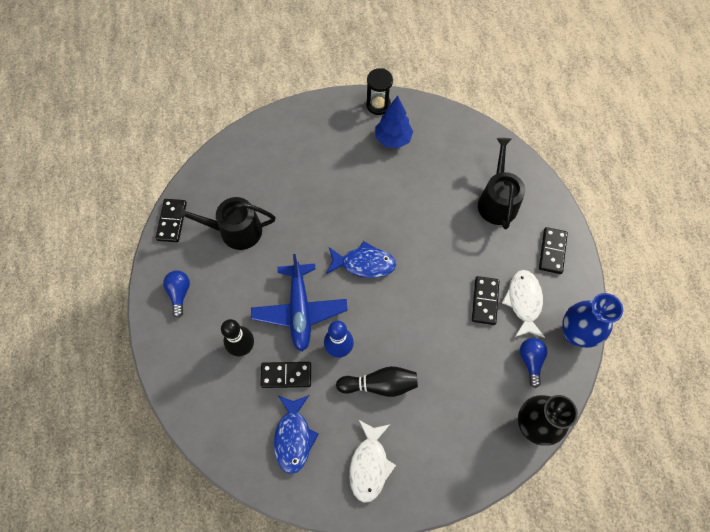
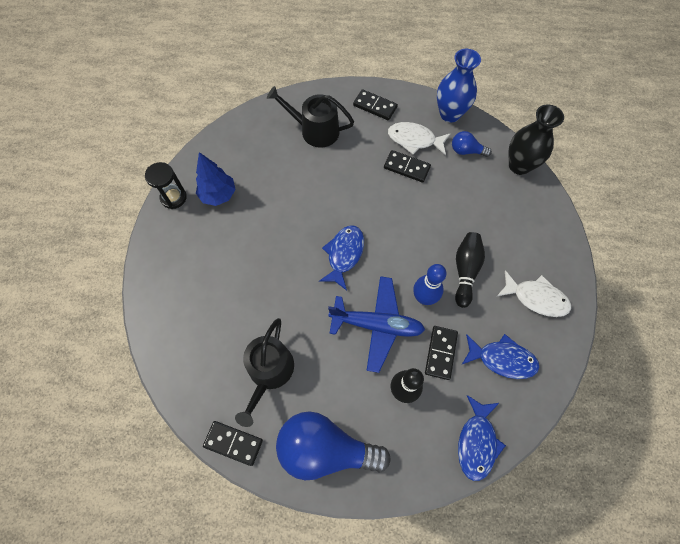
camera: 75 degrees left, 0 degrees up
blue light bulb [163,271,190,318] -> blue light bulb [276,411,391,480], size x2.13
none -> blue fish [458,395,506,481]

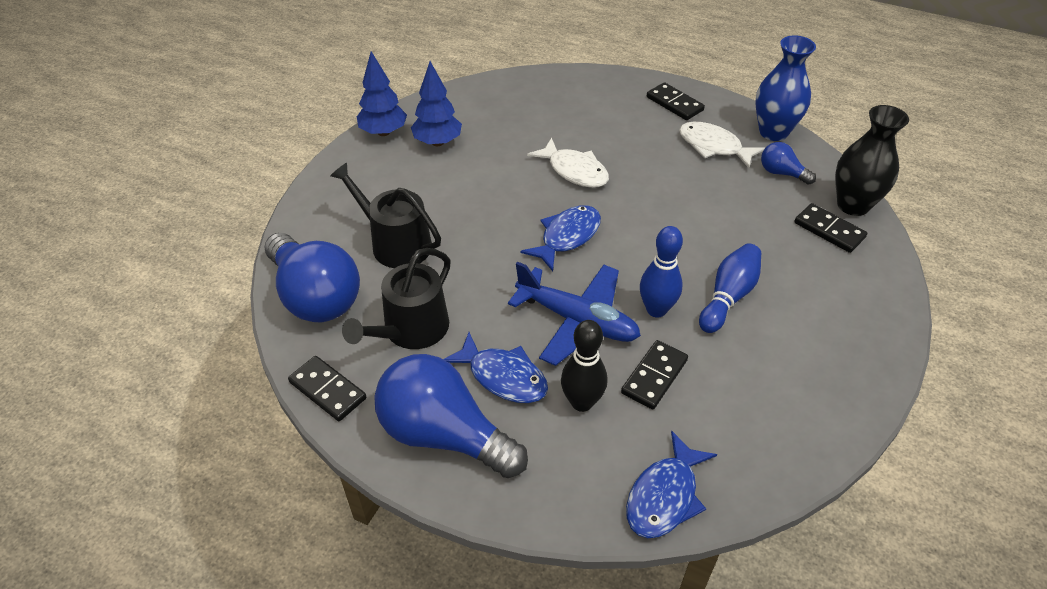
camera: 20 degrees right, 20 degrees down
black hourglass [145,162,187,209] -> blue tree [357,51,407,136]
black watering can [267,86,354,148] -> black watering can moved to [330,162,441,268]
black domino [384,150,431,182] -> black domino moved to [794,203,867,253]
black bowling pin [455,232,485,308] -> blue bowling pin [699,243,761,333]
blue fish [462,334,540,379] -> blue fish moved to [443,332,548,403]
white fish [496,270,571,317] -> white fish moved to [527,138,609,188]
none -> blue light bulb [265,233,360,322]

